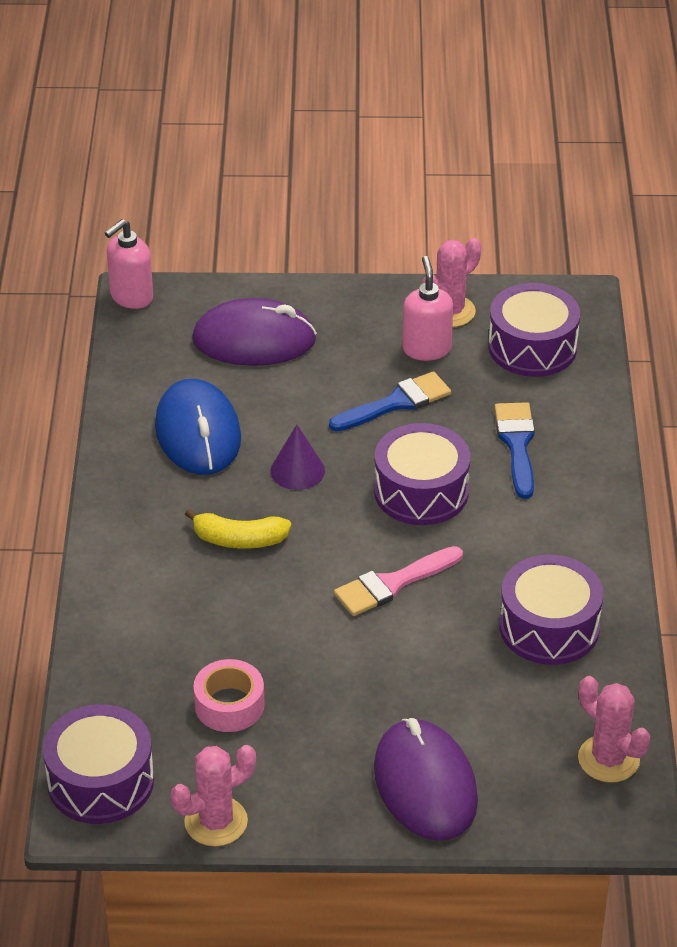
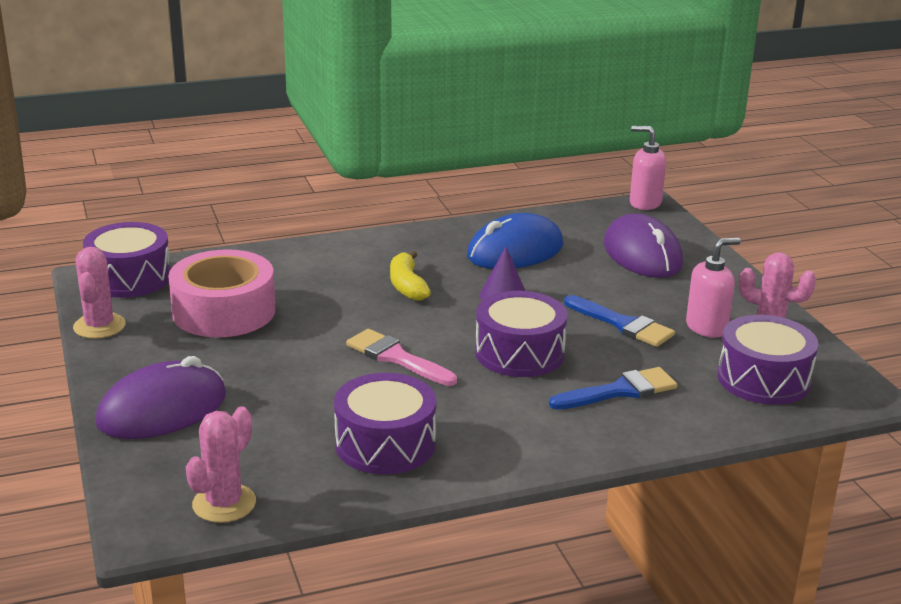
camera: 70 degrees right, 15 degrees down
pink cactus [171,745,256,846] -> pink cactus turned 45 degrees clockwise [73,247,126,339]
pink tape [193,659,264,732] -> pink tape [168,249,275,337], size x1.78

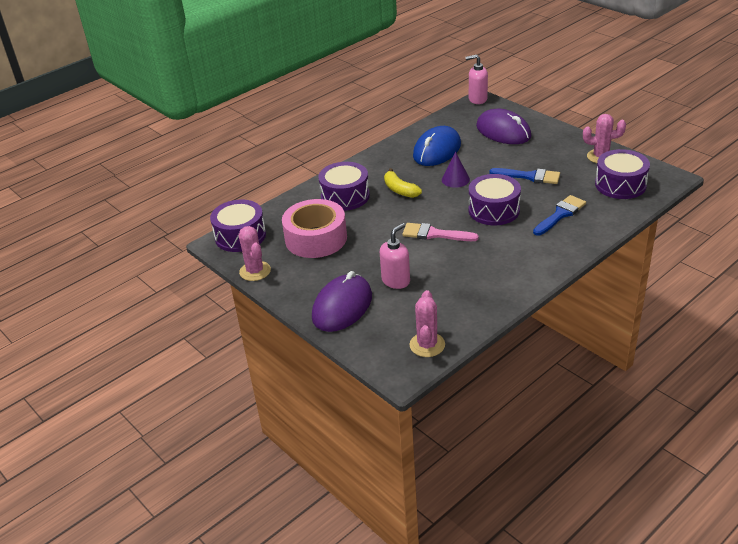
camera: 20 degrees left, 10 degrees up
purple drum [334,373,436,475] -> purple drum moved to [318,162,370,211]
pink soap dispenser [686,238,741,338] -> pink soap dispenser moved to [380,223,410,289]

